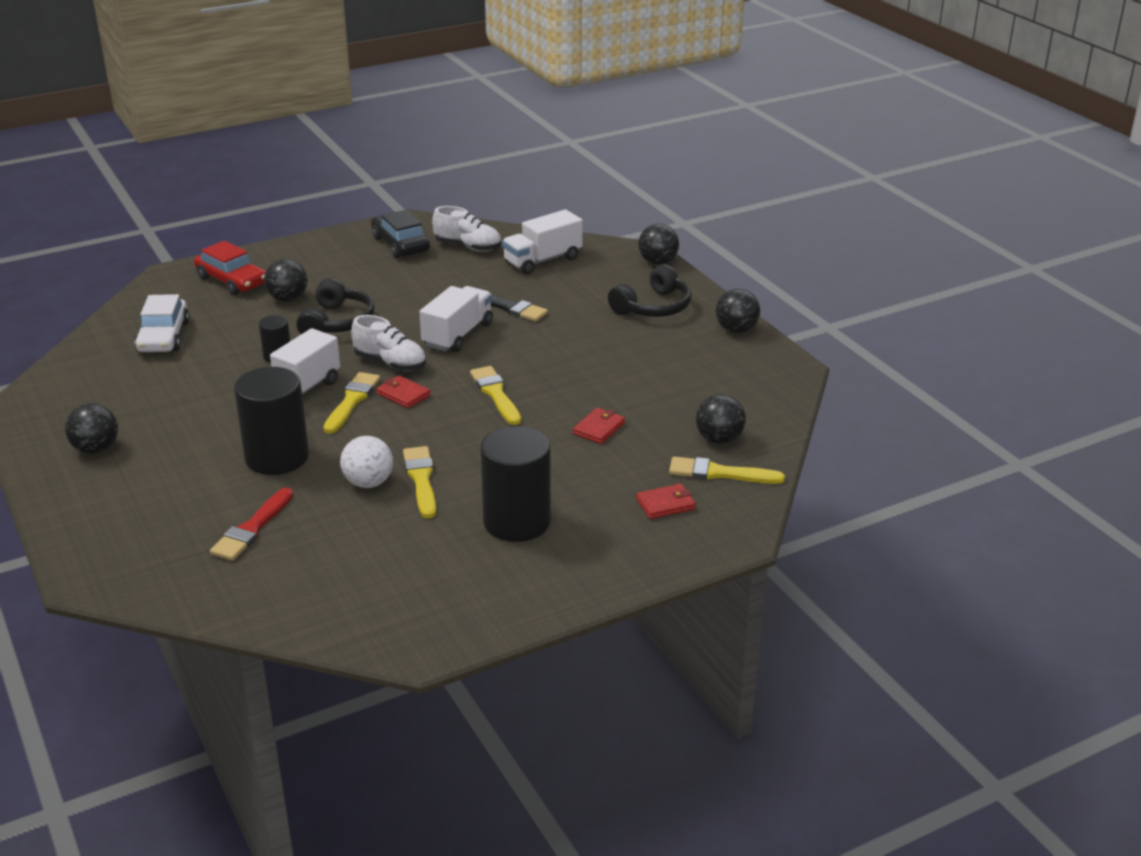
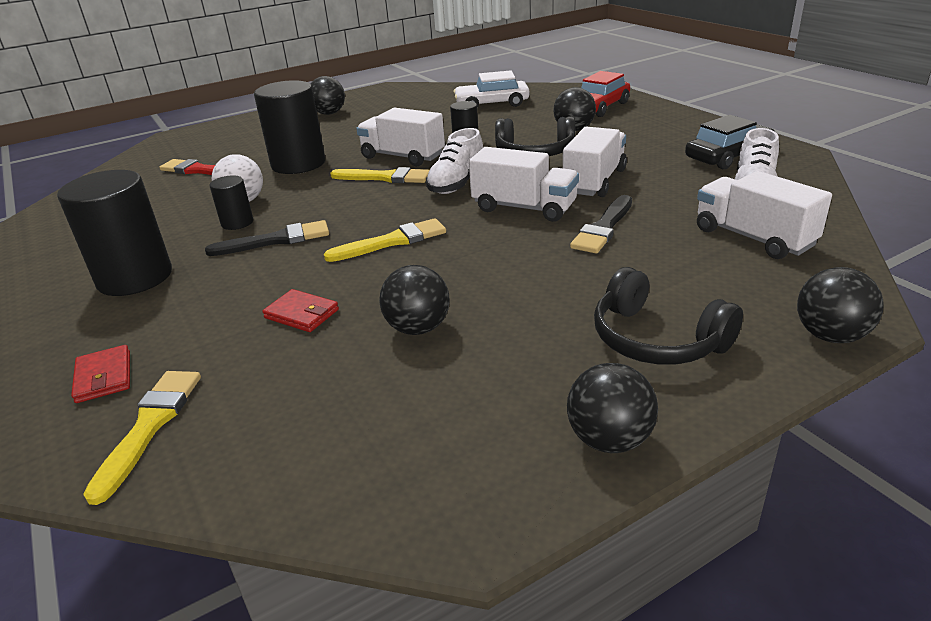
camera: 90 degrees right, 0 degrees up
red wallet [376,375,431,408] -> none
yellow brush [403,446,436,518] -> black cylinder [209,175,253,230]
black ball [696,394,746,444] -> black ball moved to [379,265,450,335]
none -> black brush [205,220,329,256]
none -> white truck [563,126,627,197]

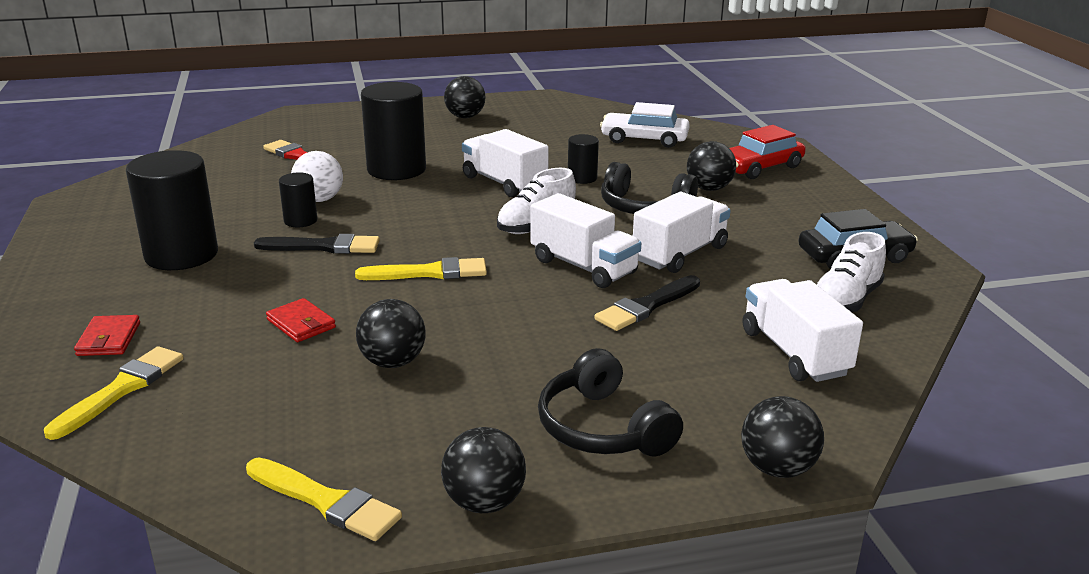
camera: 15 degrees right, 5 degrees down
yellow brush [330,167,430,183] -> yellow brush moved to [246,457,402,541]

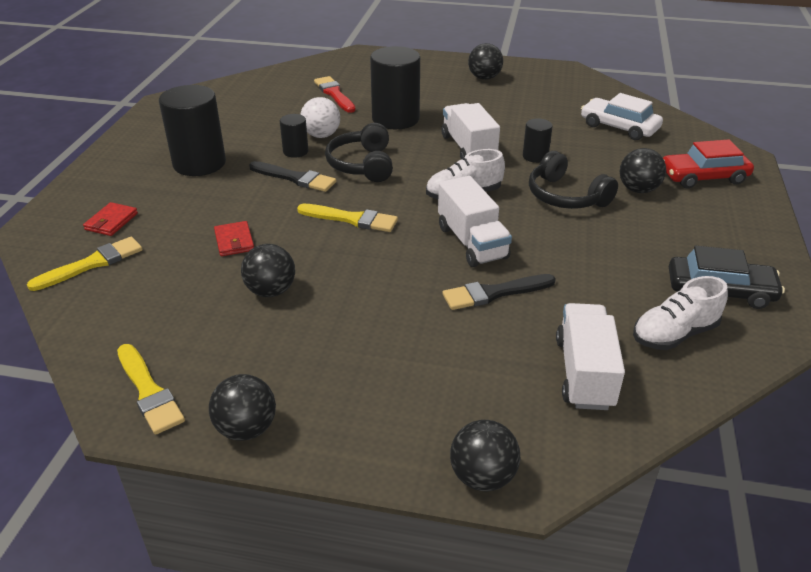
camera: 25 degrees right, 10 degrees up
black headphones [538,348,683,456] -> black headphones moved to [325,123,393,182]
white truck [633,192,731,273] -> none

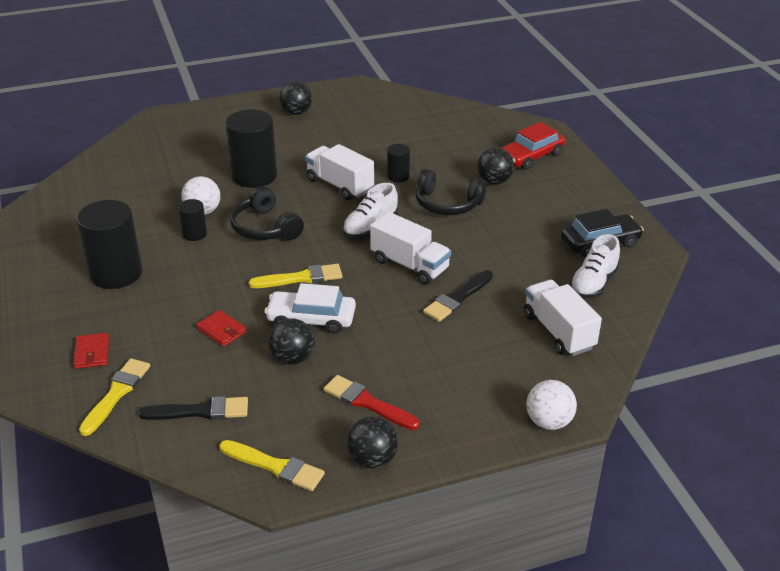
camera: 30 degrees left, 0 degrees up
black brush [249,161,336,192] -> black brush moved to [138,396,248,420]
red brush [314,76,356,113] -> red brush moved to [324,375,420,430]
black ball [450,420,520,491] -> white ball [526,380,577,430]
white car [581,93,663,140] -> white car moved to [264,283,356,334]

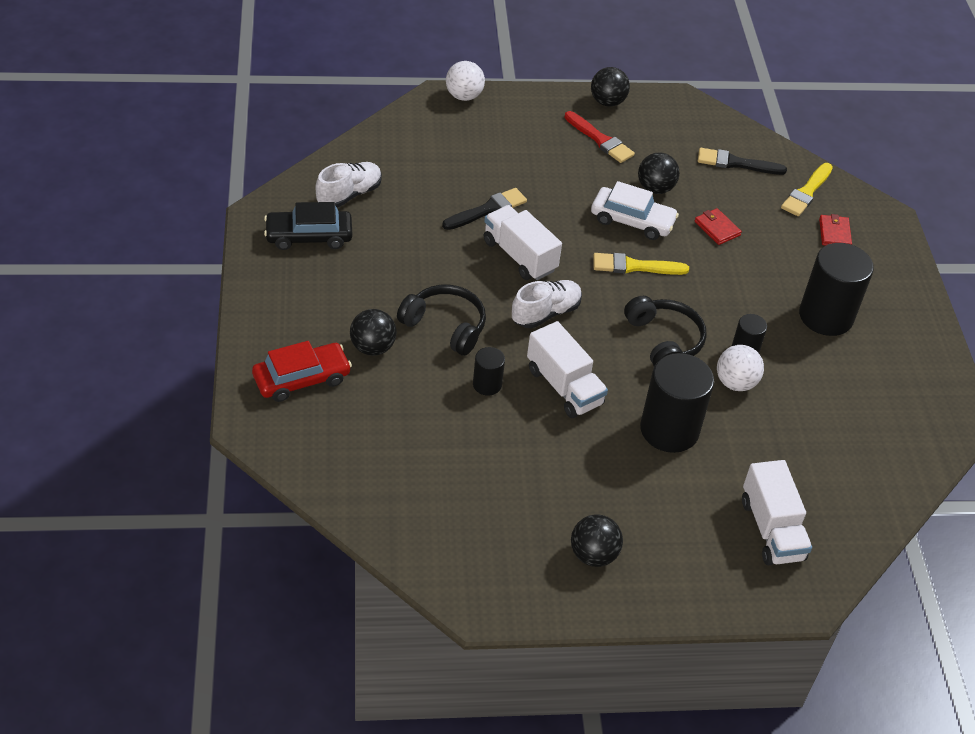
camera: 170 degrees left, 10 degrees up
yellow brush [219,440,325,491] -> none
white truck [524,280,602,356] -> white truck moved to [742,460,812,565]

